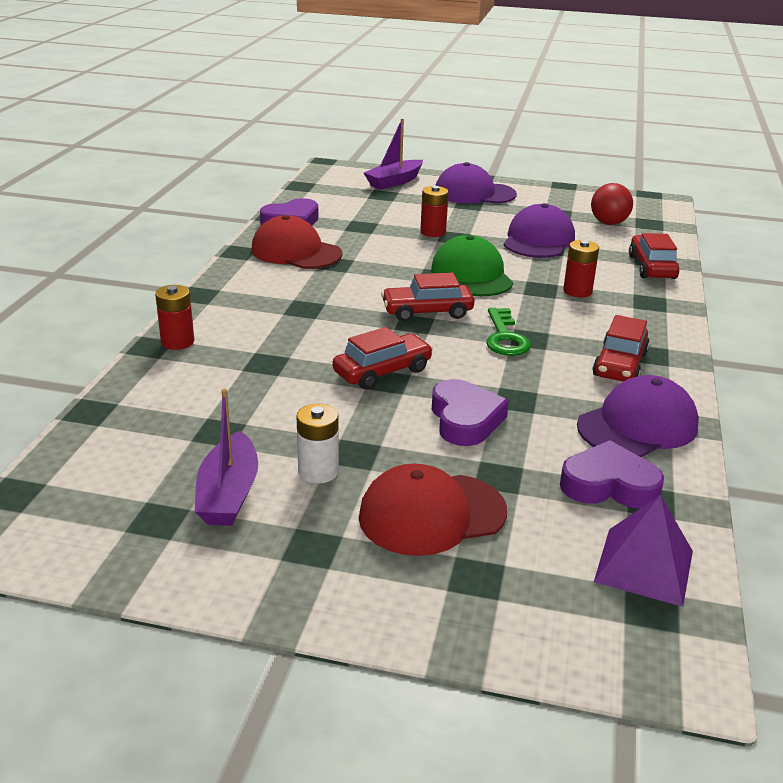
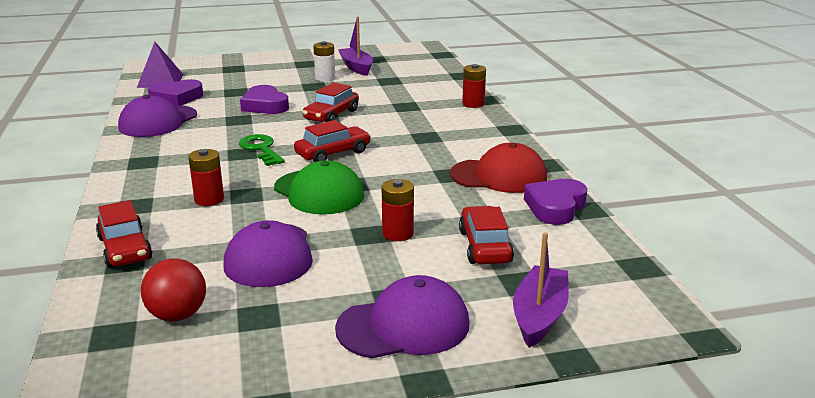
camera: 155 degrees right, 5 degrees down
red cap [359,464,507,556] -> none
red car [593,315,650,382] -> red car moved to [459,206,514,264]

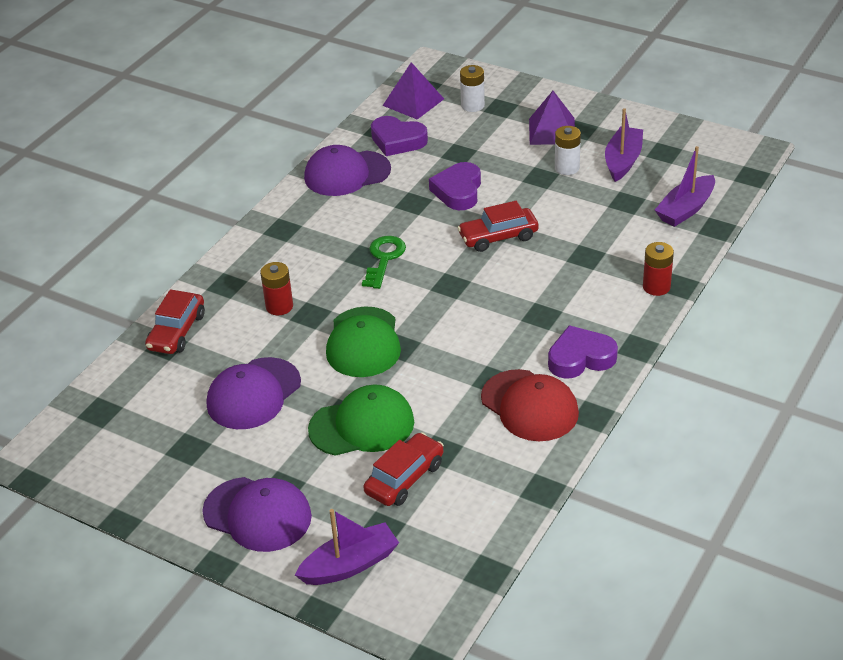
camera: 45 degrees right, 15 degrees up
red ball [141,258,206,322] -> none
red car [294,120,371,162] -> none
red battery [382,179,414,241] -> green cap [308,385,414,456]
purple heart [524,179,588,225] -> purple heart moved to [548,325,618,379]
none -> white battery [460,65,485,112]
none -> purple pyramid [529,91,575,145]
none -> purple boat [655,146,715,227]

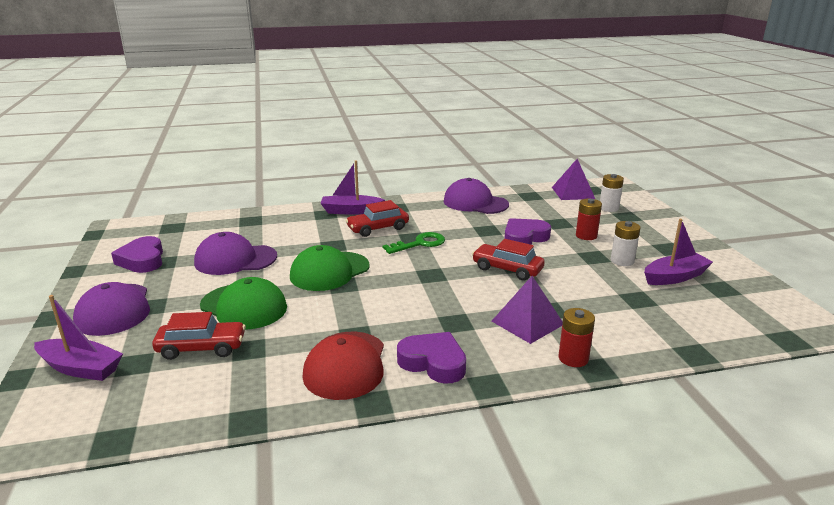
camera: 45 degrees right, 15 degrees down
red car [145,289,205,354] -> red car moved to [345,200,409,237]
red battery [260,262,293,315] -> red battery moved to [576,199,602,240]
purple heart [371,116,428,156] -> purple heart moved to [111,236,163,273]
purple pyramid [529,91,575,145] -> purple pyramid moved to [492,276,563,344]
purple boat [655,146,715,227] -> purple boat moved to [321,161,385,215]

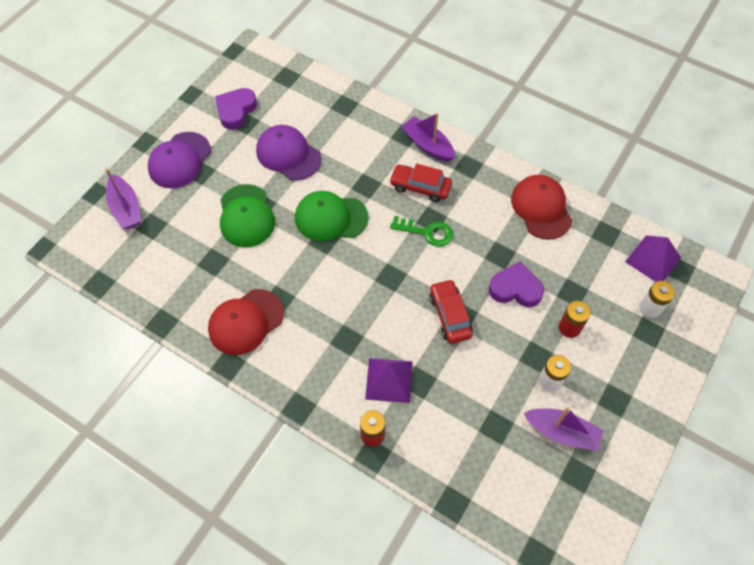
camera: 45 degrees right, 35 degrees up
red car [152,312,246,360] -> none
purple heart [397,332,466,384] -> none
purple cap [444,178,509,214] -> red cap [511,175,572,240]

